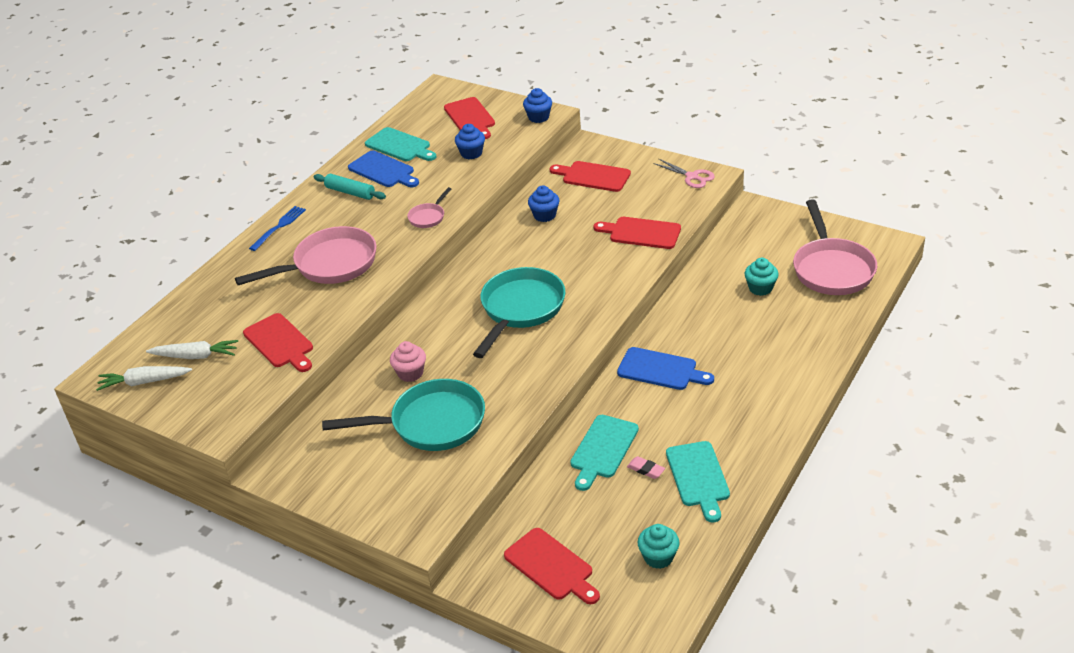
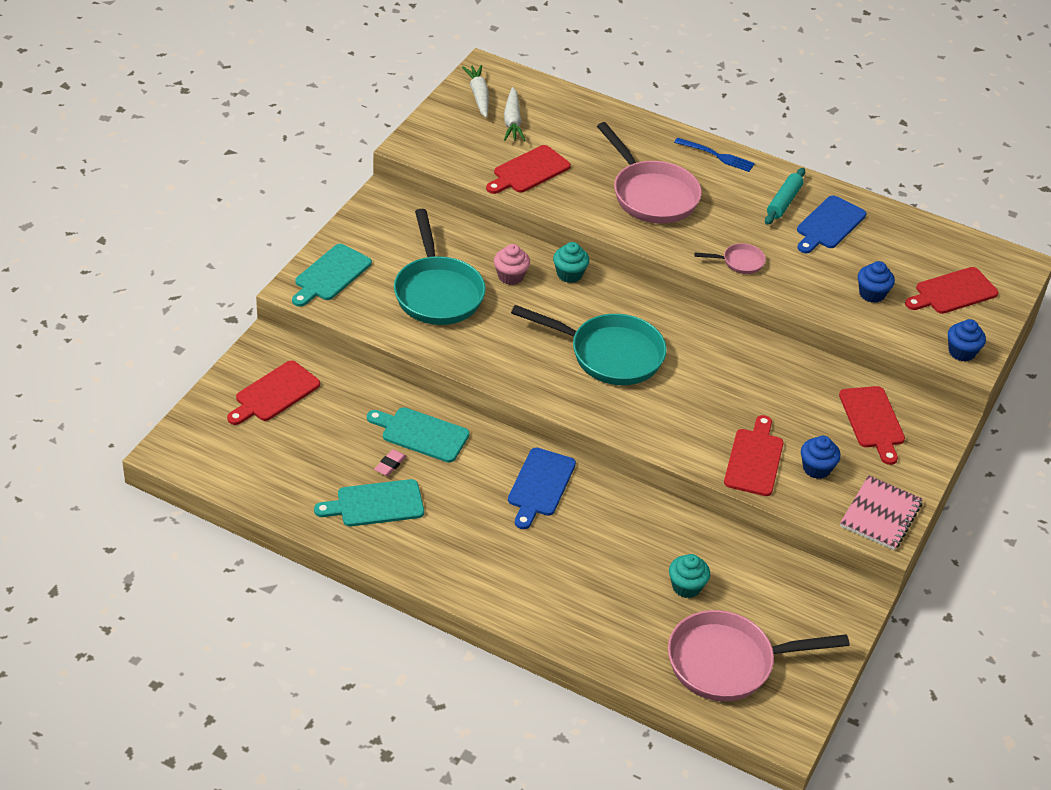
camera: 80 degrees right, 5 degrees up
turquoise cutting board [365,127,437,161] -> turquoise cutting board moved to [292,244,372,307]
pink pan [407,187,451,228] -> pink pan turned 150 degrees clockwise [694,243,766,274]
blue cupcake [528,185,560,222] -> blue cupcake moved to [801,436,841,479]
red cutting board [550,161,631,192] -> red cutting board turned 150 degrees clockwise [839,386,905,465]
turquoise cupcake [638,524,680,569] -> turquoise cupcake moved to [553,242,590,283]
pink scissors [653,159,715,188] -> pink notebook [840,475,923,550]

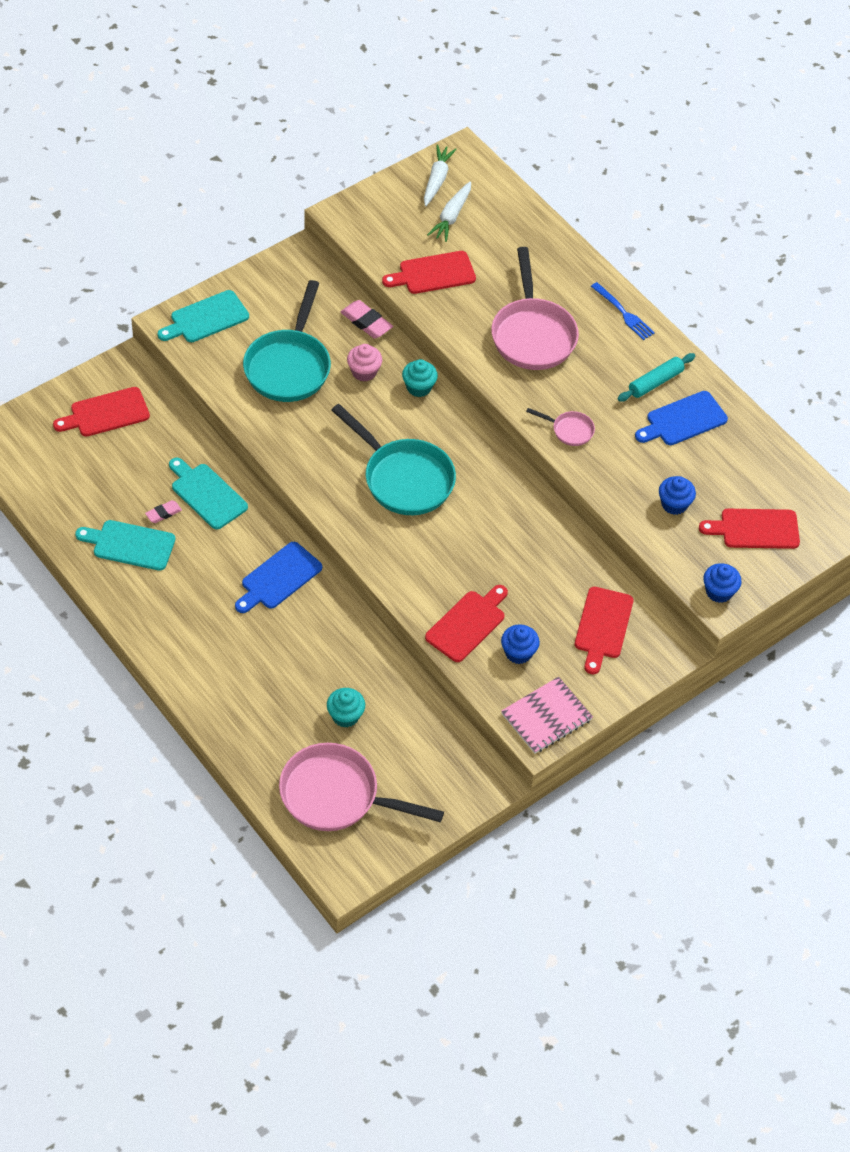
camera: 25 degrees right, 10 degrees up
none -> pink eraser [341,300,393,339]

